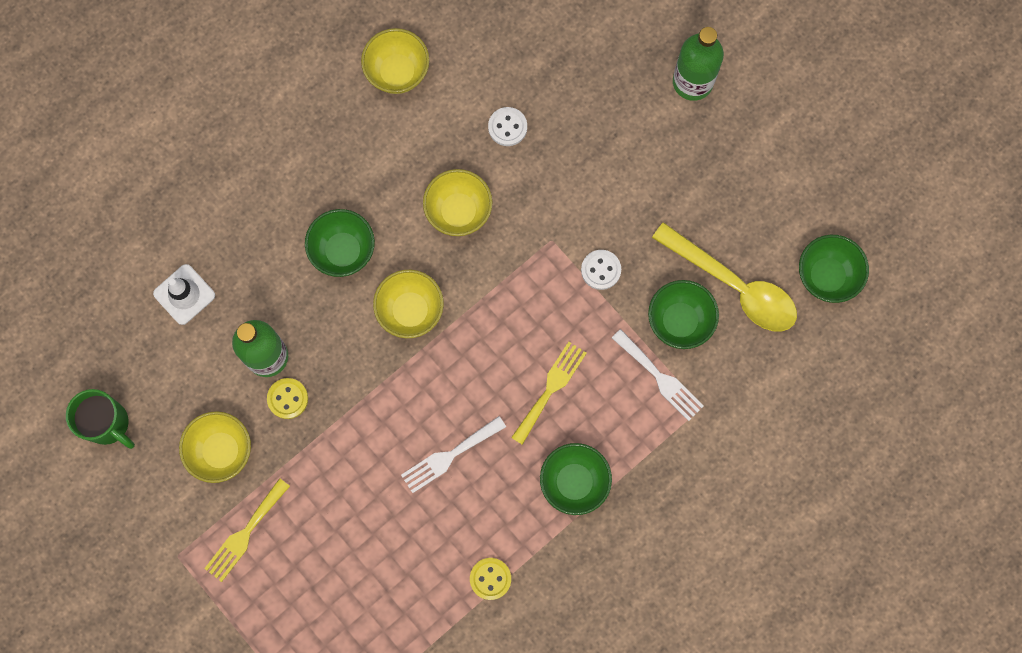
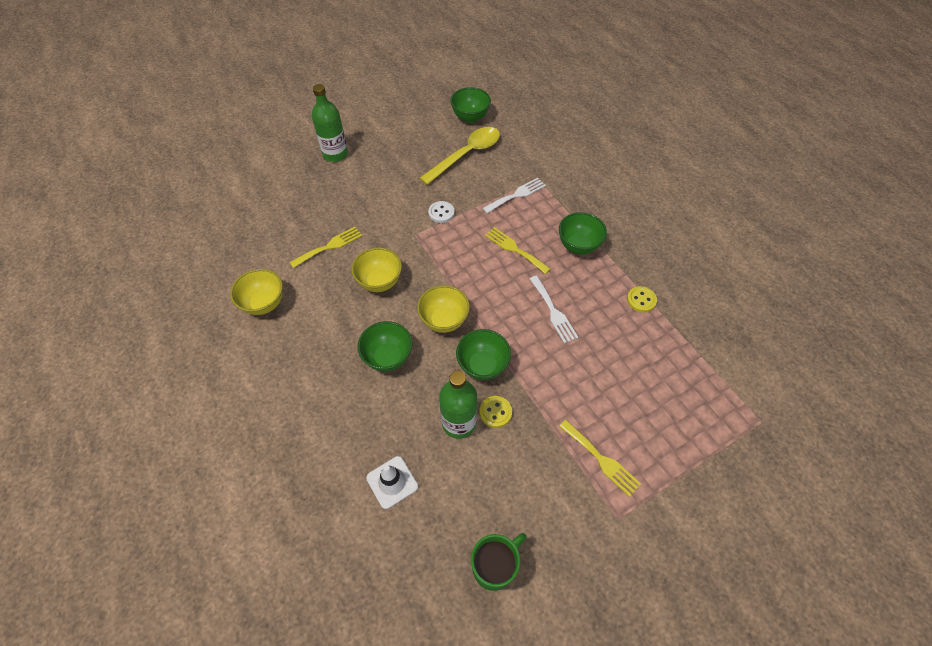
camera: 80 degrees left, 20 degrees down
yellow bowl [179,411,251,483] -> none
white button [488,107,527,146] -> yellow fork [289,227,362,268]
green bowl [648,280,719,349] -> green bowl moved to [456,329,511,380]

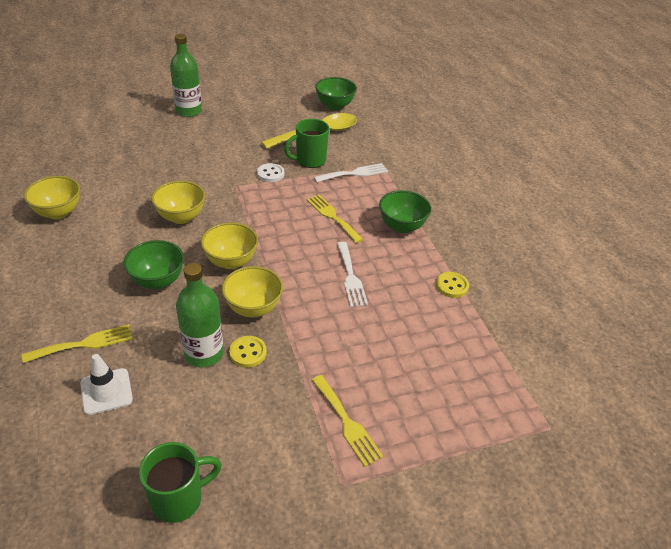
camera: 10 degrees right, 15 degrees down
yellow fork [289,227,362,268] -> yellow fork moved to [22,324,133,363]
green bowl [456,329,511,380] -> yellow bowl [222,266,283,317]
none -> green mug [284,119,329,168]

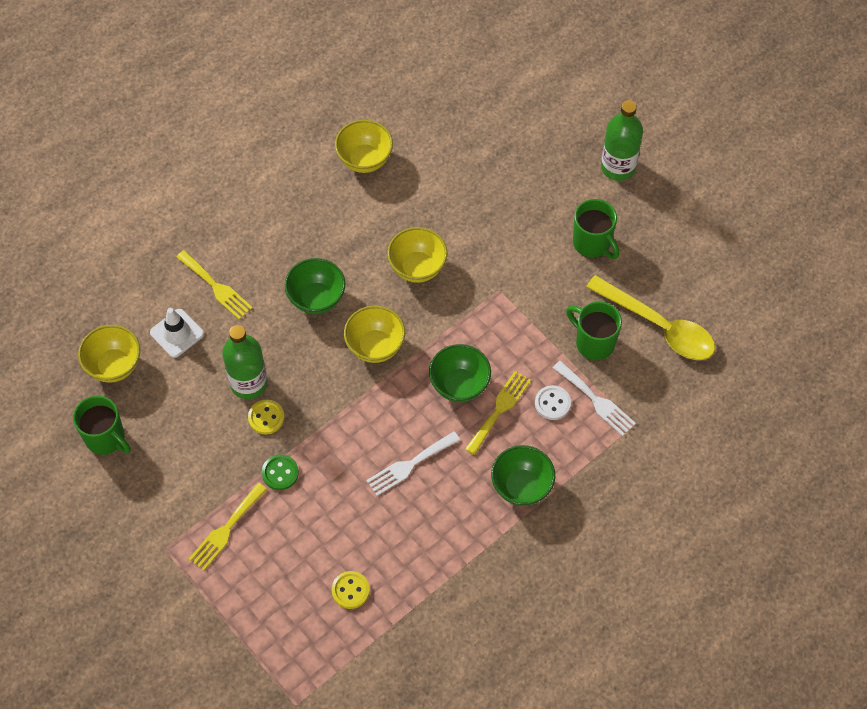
camera: 70 degrees right, 20 degrees up
yellow bowl [222,266,283,317] -> yellow bowl moved to [78,325,140,383]
white button [257,163,284,182] -> white button moved to [535,385,571,420]
green bowl [315,77,357,110] -> green bowl moved to [429,344,491,402]
yellow button [436,272,469,298] -> yellow button moved to [332,571,370,609]
none -> green button [262,454,299,490]
none -> green mug [573,199,620,259]

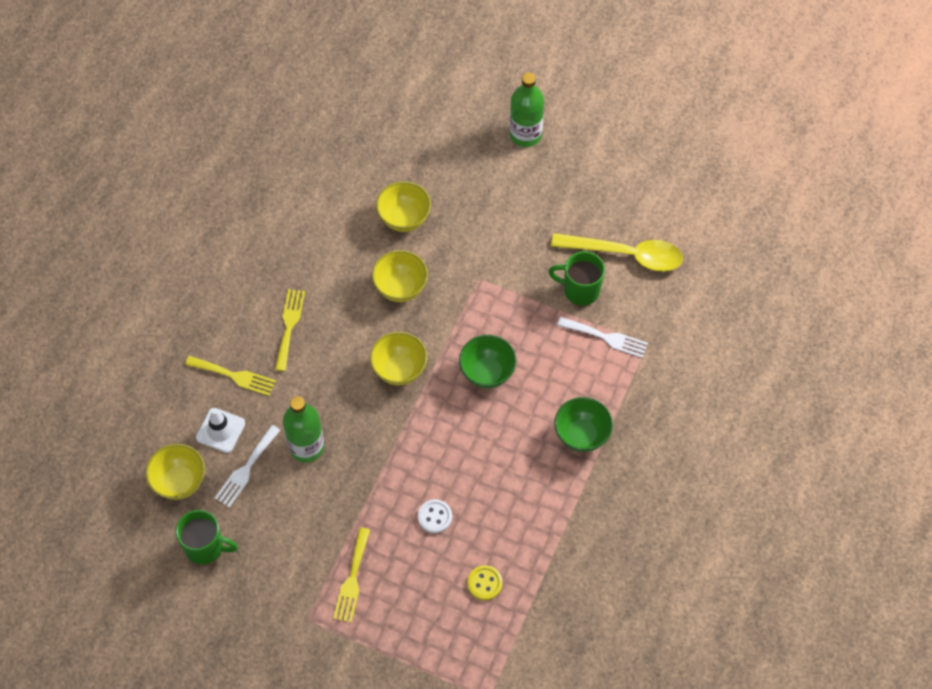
camera: 25 degrees left, 0 degrees up
yellow button [248,400,285,435] -> none
green button [262,454,299,490] -> none
green bowl [285,258,345,314] -> none
yellow bowl [335,120,393,173] -> yellow bowl moved to [376,181,431,232]
white fork [366,431,460,496] -> white fork moved to [215,425,280,508]
yellow fork [465,371,531,455] -> yellow fork moved to [275,289,305,371]
white button [535,385,571,420] -> white button moved to [418,499,452,533]
green mug [573,199,620,259] -> none

